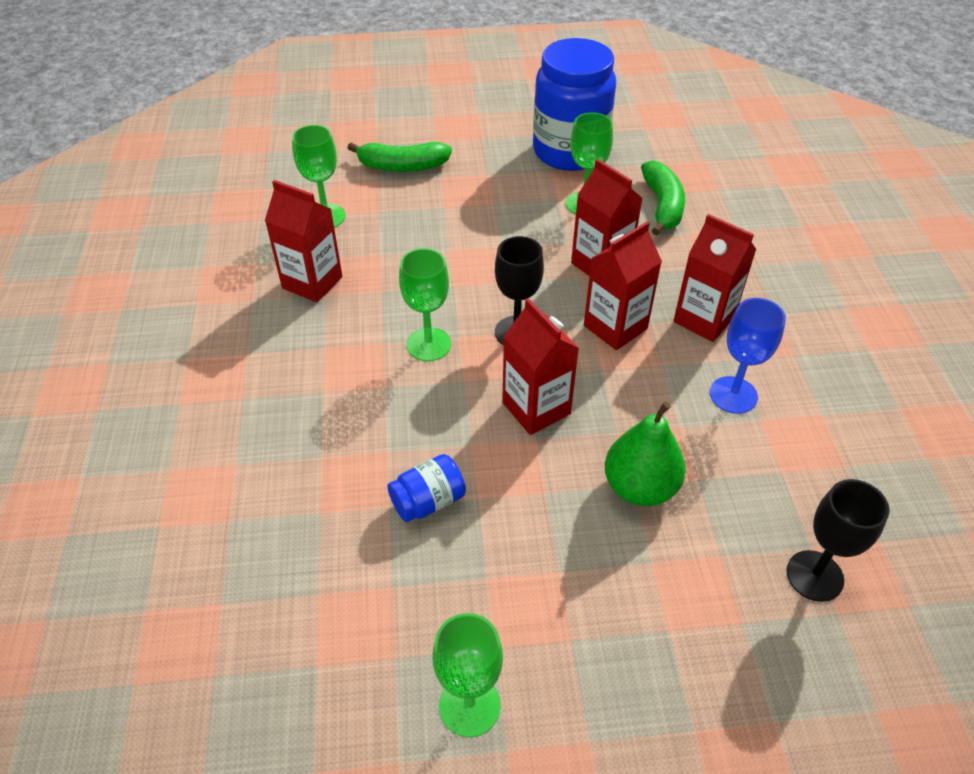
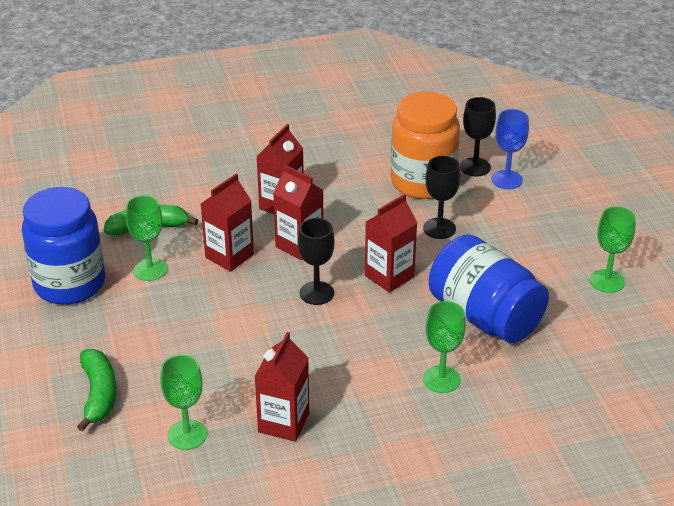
camera: 100 degrees left, 10 degrees down
blue jar [387,454,466,522] -> blue jar [429,234,549,343], size x2.28
green goblet [399,248,451,361] -> green goblet moved to [423,301,466,393]
green pear [605,402,686,506] -> black goblet [423,156,460,239]
blue goblet [710,298,786,414] -> blue goblet moved to [491,109,529,189]
none -> orange jar [391,92,460,199]

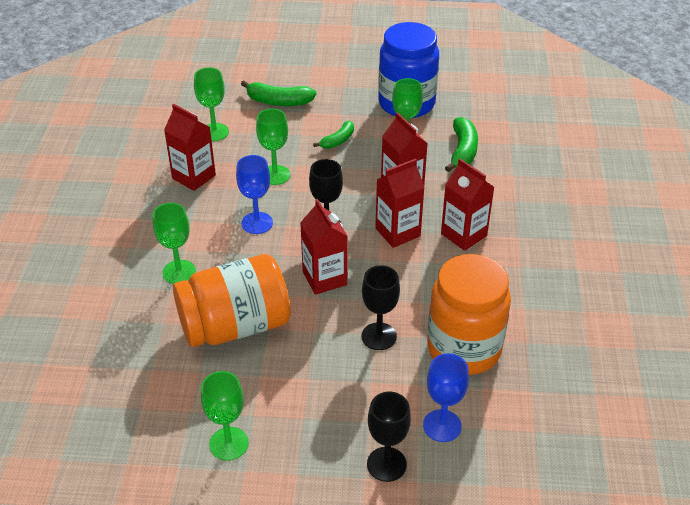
camera: 110 degrees right, 5 degrees up
blue jar [429,234,549,343] -> orange jar [173,254,291,347]
black goblet [460,97,496,176] -> black goblet moved to [367,391,411,482]
none -> blue goblet [236,155,273,234]
none -> green goblet [256,109,290,185]
none -> green banana [313,121,354,149]

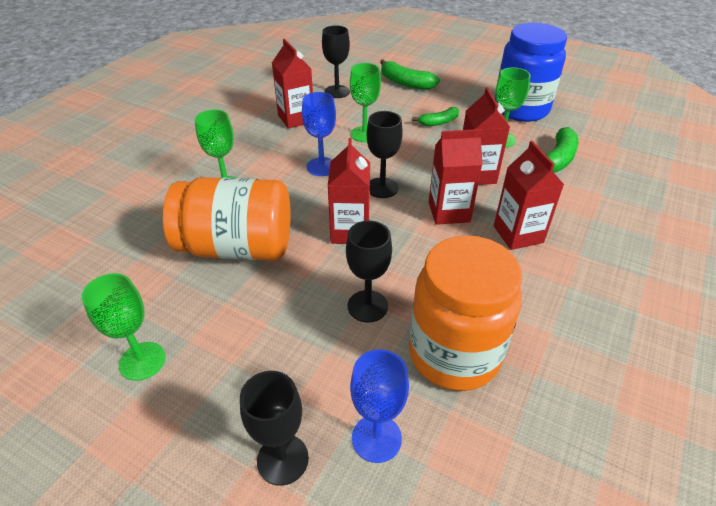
camera: 25 degrees right, 0 degrees up
green goblet [194,67,229,141] -> black goblet [322,25,350,98]

